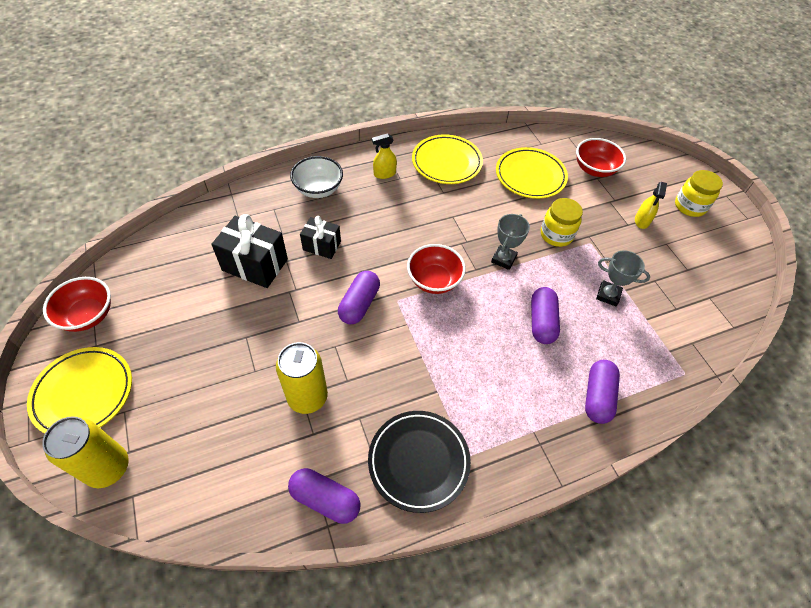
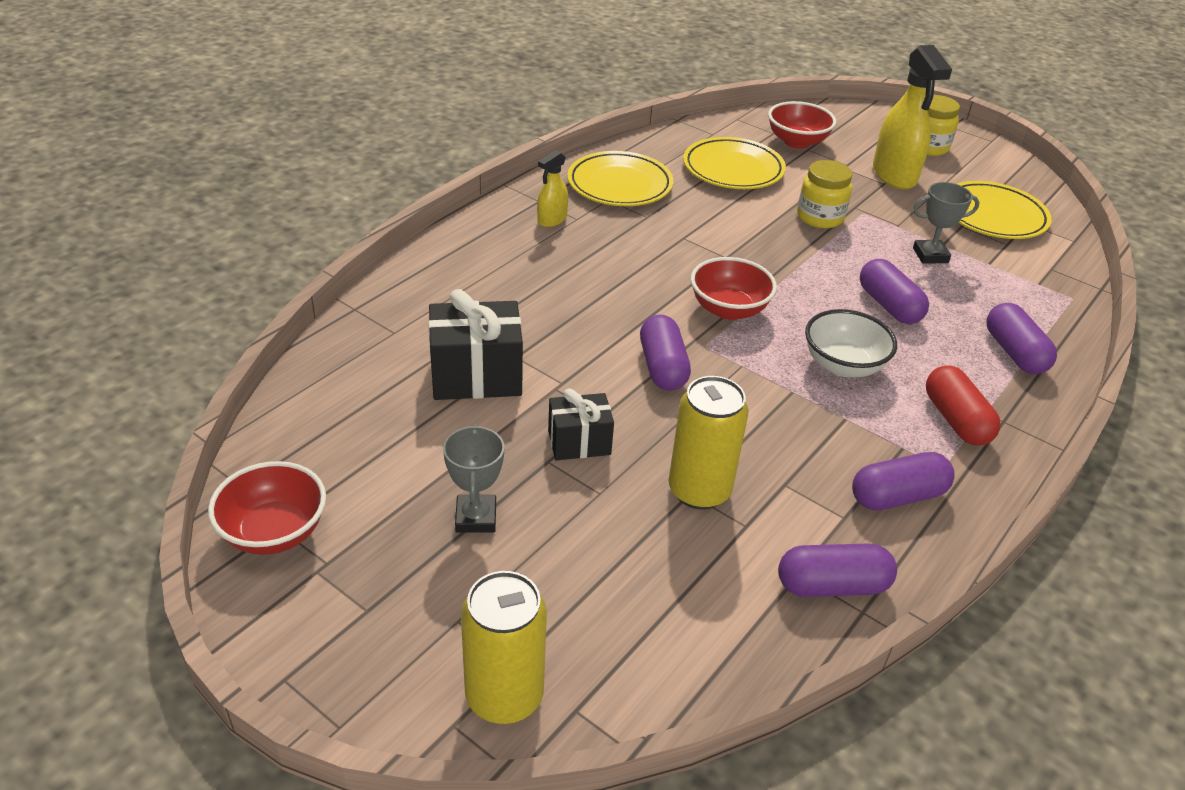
camera: 30 degrees left, 15 degrees down
yellow plate [27,347,132,433] -> yellow plate moved to [957,181,1052,239]
white bowl [290,156,343,198] -> white bowl moved to [805,309,897,377]
black gift [300,216,341,259] -> black gift moved to [548,388,614,460]
black plate [368,411,471,513] -> purple capsule [852,452,955,510]
grey trophy [491,214,530,270] -> grey trophy moved to [443,424,505,533]
yellow spray bottle [635,182,667,229] -> yellow spray bottle [873,45,952,189], size x1.94
none -> red capsule [926,365,1001,445]

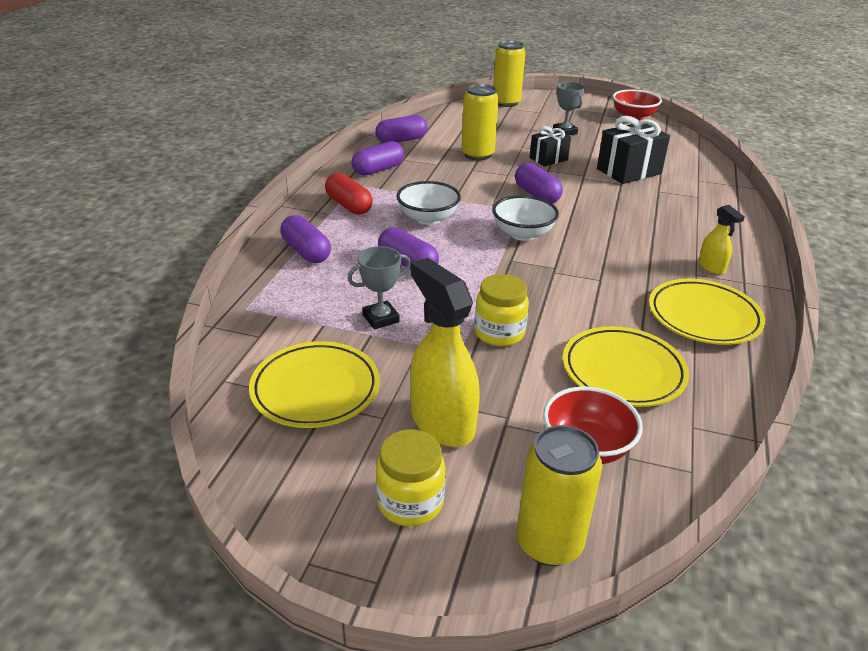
camera: 160 degrees right, 5 degrees down
yellow spray bottle [537,150,568,227] -> yellow spray bottle turned 135 degrees clockwise [698,205,745,275]
red bowl [691,257,777,320] -> white bowl [492,195,559,241]
none -> yellow can [517,425,602,566]

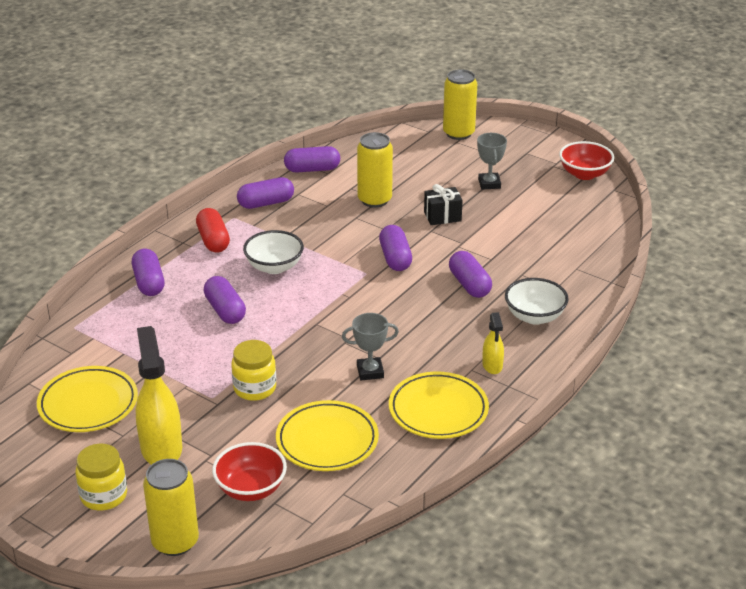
camera: 20 degrees right, 0 degrees up
grey trophy [347,246,411,330] -> grey trophy moved to [342,313,399,380]
white bowl [492,195,559,241] -> white bowl moved to [505,278,569,325]
black gift [597,116,670,184] -> none
none -> purple capsule [449,251,492,298]

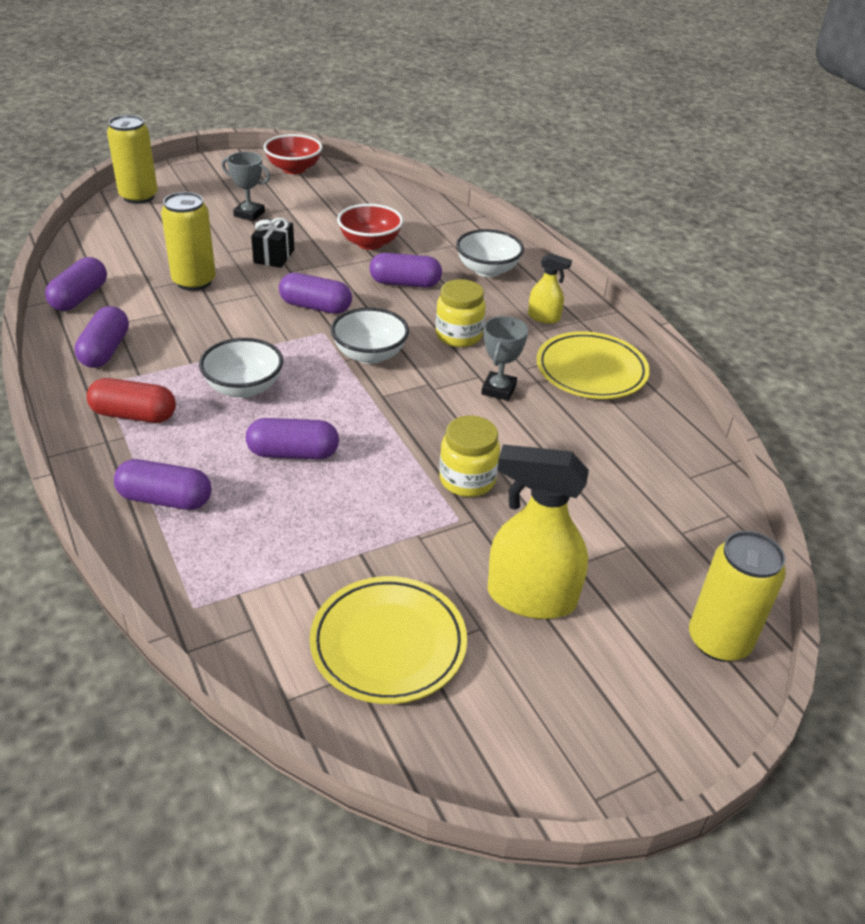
camera: 65 degrees left, 5 degrees up
yellow jar [75,444,127,510] -> yellow jar moved to [436,279,485,347]
red bowl [212,442,287,501] -> red bowl moved to [337,204,403,250]
yellow plate [276,400,379,471] -> none
none -> white bowl [331,307,409,364]

